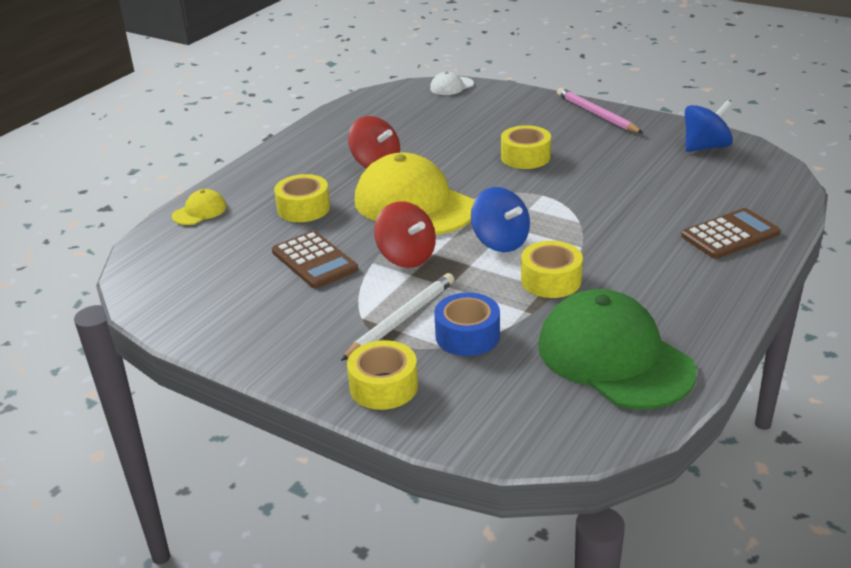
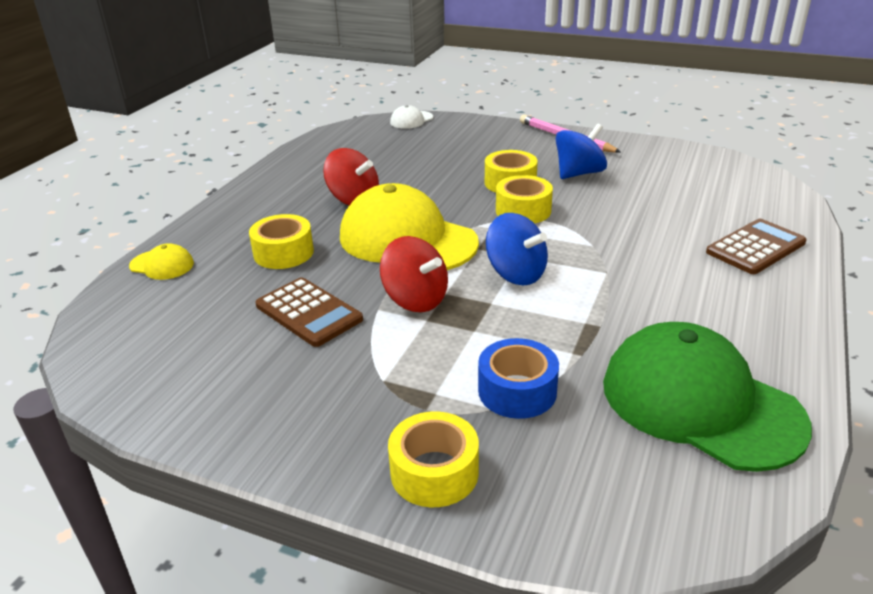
camera: 10 degrees left, 0 degrees up
yellow cap [172,189,227,225] -> yellow cap turned 75 degrees clockwise [129,243,194,280]
white pencil [341,273,455,361] -> none
yellow tape [521,241,583,298] -> yellow tape moved to [496,175,553,223]
blue spinning top [685,100,733,152] -> blue spinning top moved to [556,123,607,179]

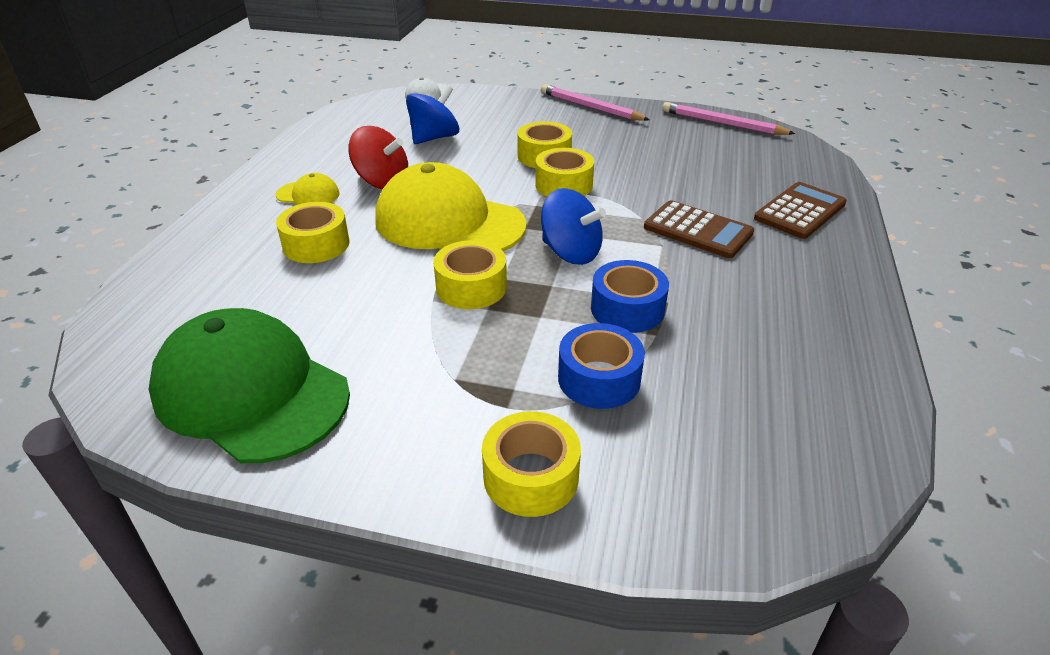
camera: 10 degrees left, 5 degrees up
yellow cap [129,243,194,280] -> yellow cap moved to [276,173,339,205]
brown calculator [255,277,363,347] -> brown calculator moved to [644,200,754,258]
red spinning top [380,236,448,312] -> yellow tape [433,240,507,309]
blue spinning top [556,123,607,179] -> blue spinning top moved to [406,85,459,144]
green cap [603,322,812,472] -> green cap moved to [149,308,350,463]
none -> blue tape [591,260,669,333]
none -> pink pencil [663,102,795,135]

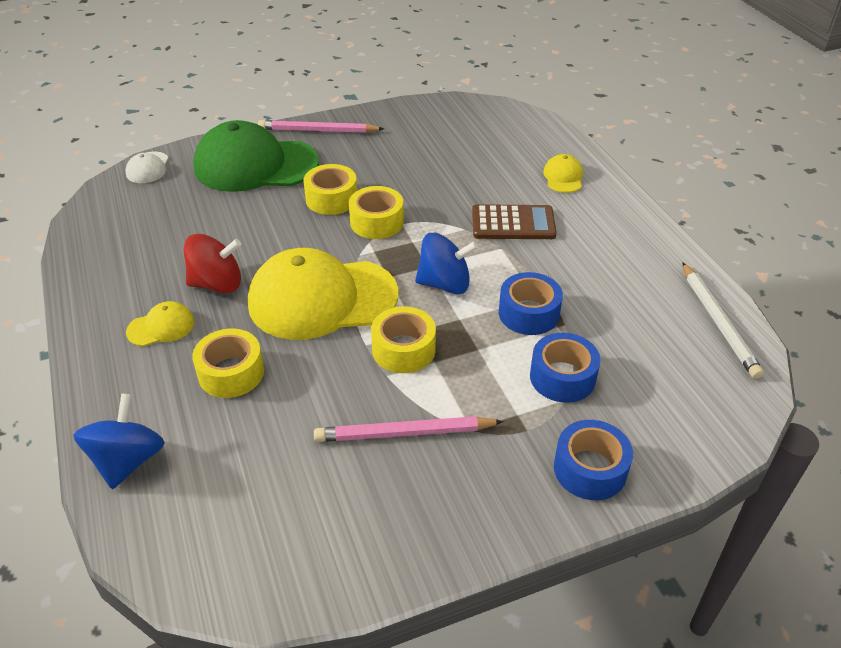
camera: 35 degrees left, 5 degrees up
green cap [149,308,350,463] -> green cap moved to [193,120,319,192]
blue spinning top [406,85,459,144] -> blue spinning top moved to [73,393,165,489]
yellow tape [482,411,581,517] -> blue tape [554,420,633,500]
pink pencil [663,102,795,135] -> pink pencil moved to [314,416,504,442]
brown calculator [754,182,847,239] -> yellow cap [543,154,583,193]
none -> white pencil [682,262,764,379]

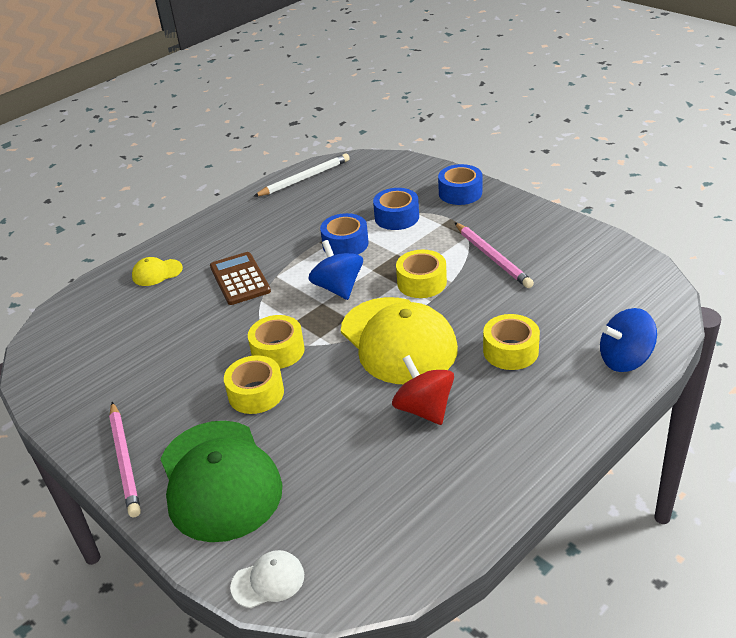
camera: 110 degrees left, 5 degrees down
yellow cap [126,301,195,346] -> none

